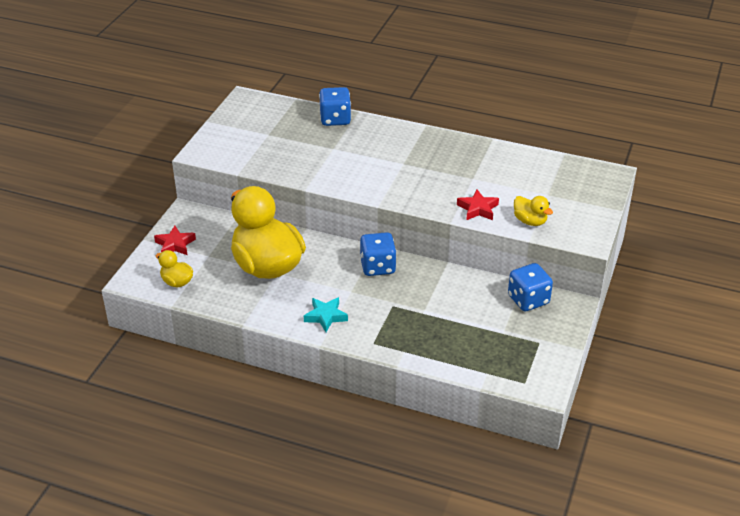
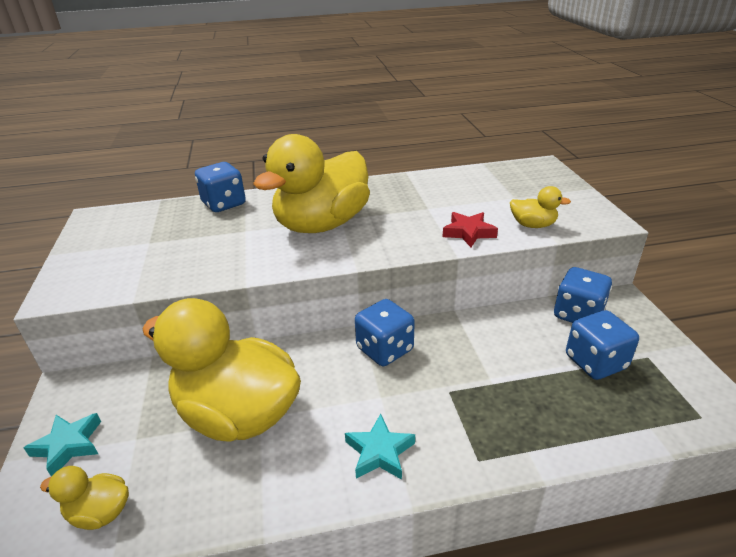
camera: 30 degrees left, 5 degrees down
red star [154,226,196,255] -> turquoise star [24,413,101,477]
none -> yellow duck [253,134,370,233]
none -> blue dice [566,310,639,380]

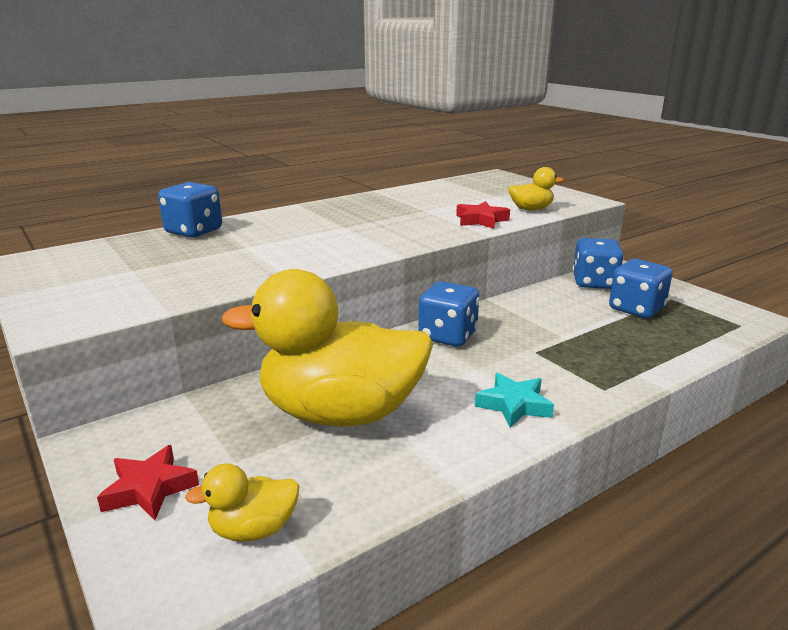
camera: 25 degrees left, 10 degrees down
turquoise star [24,413,101,477] -> red star [97,445,199,520]
yellow duck [253,134,370,233] -> none

